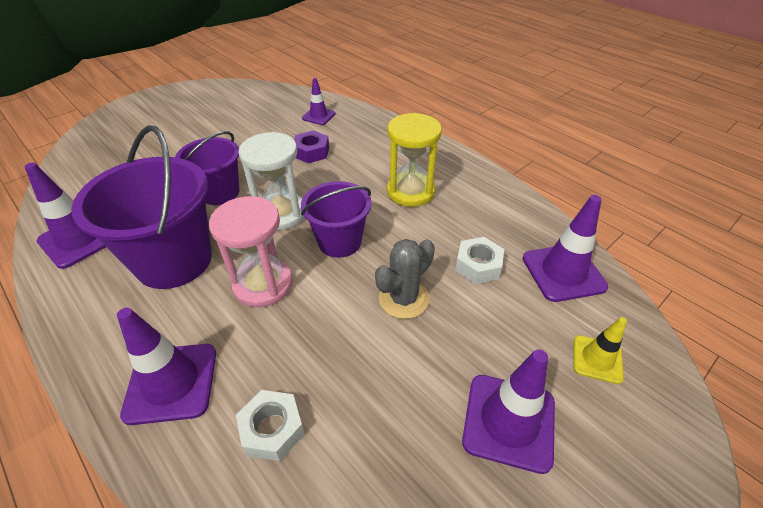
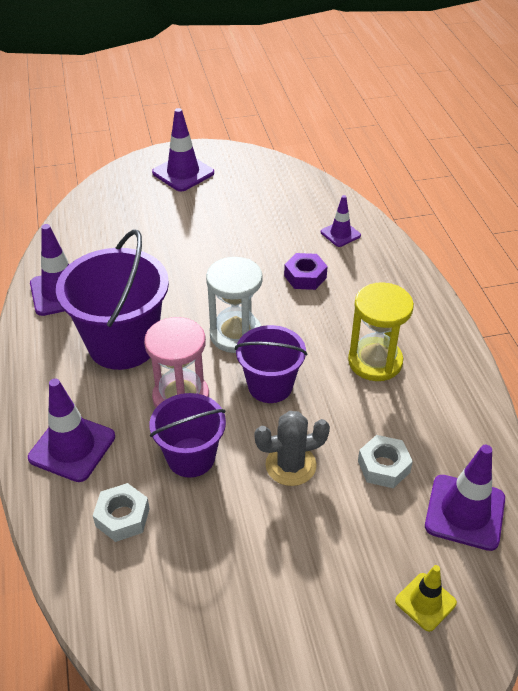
camera: 30 degrees right, 0 degrees up
purple bucket [175,131,239,205] -> purple bucket moved to [149,393,226,478]
purple traffic cone [462,349,555,474] -> purple traffic cone moved to [152,108,214,191]

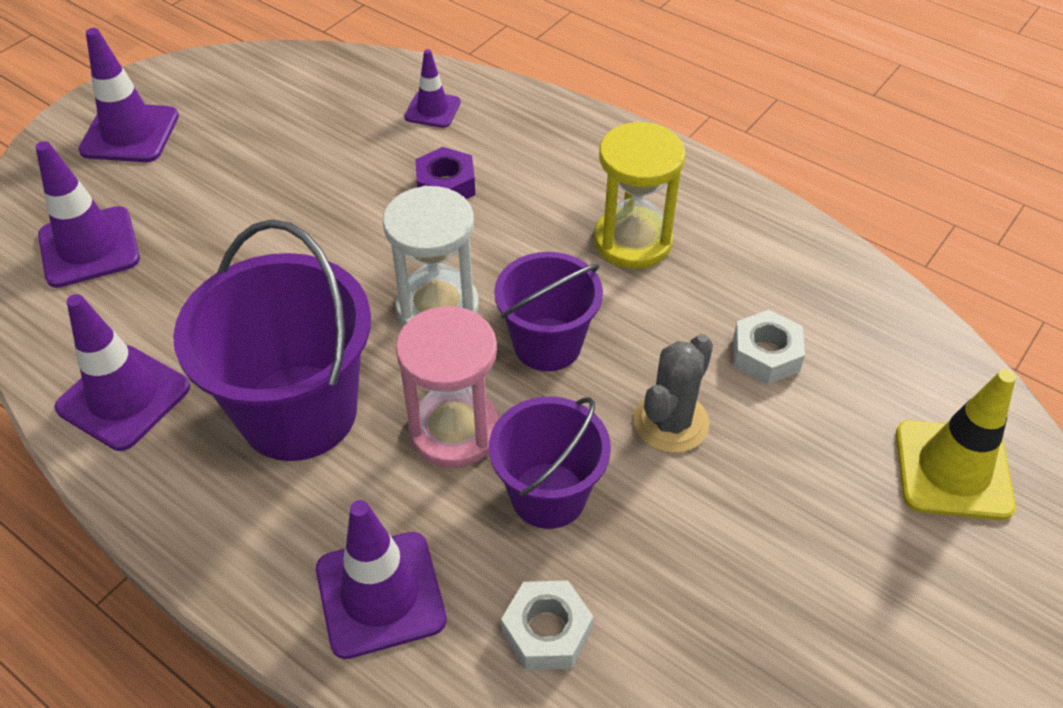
camera: 40 degrees left, 5 degrees up
yellow traffic cone [395,565,457,632] -> yellow traffic cone [896,369,1016,520], size x1.67
purple traffic cone [425,445,505,551] -> purple traffic cone moved to [36,141,140,288]

